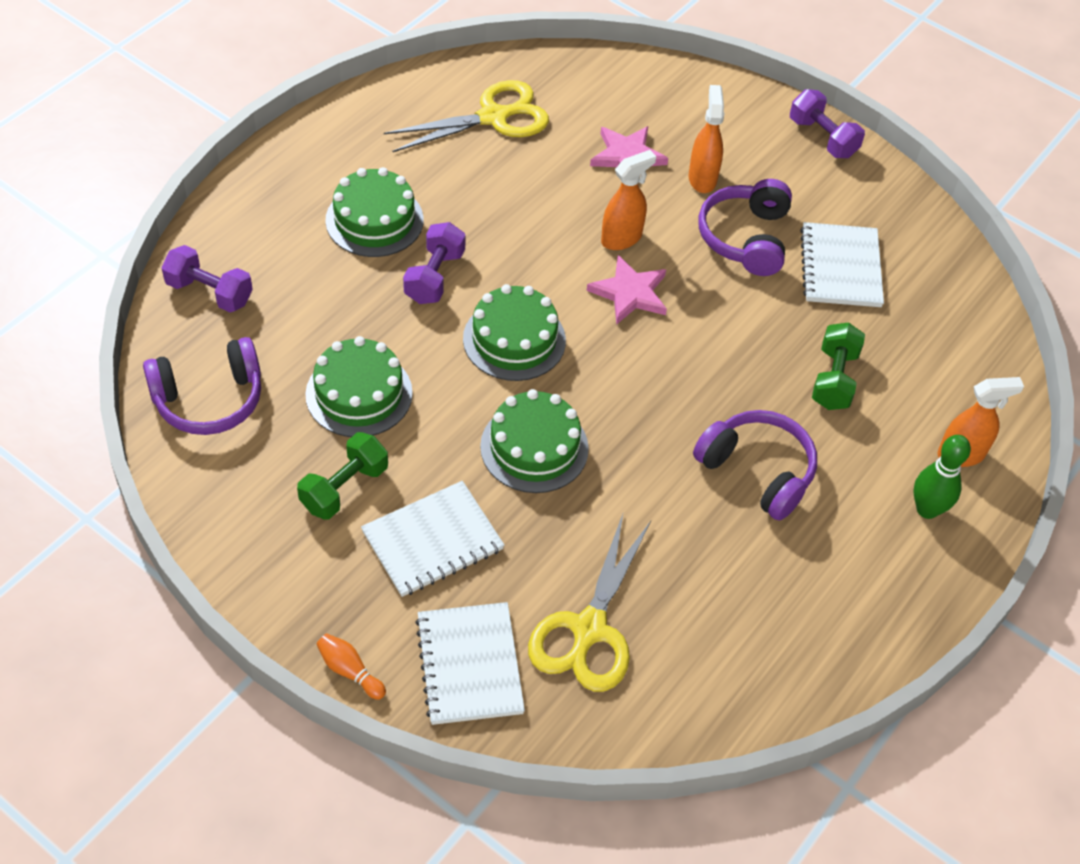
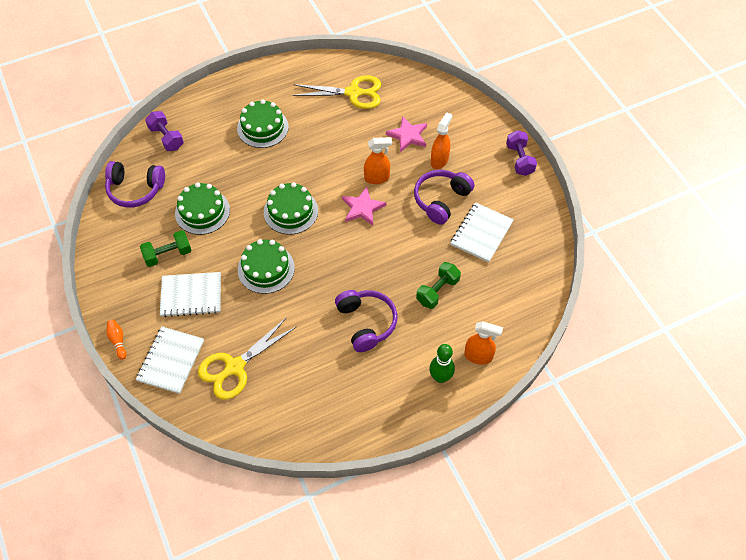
camera: 30 degrees right, 5 degrees up
purple dumbbell [403,222,466,304] -> none

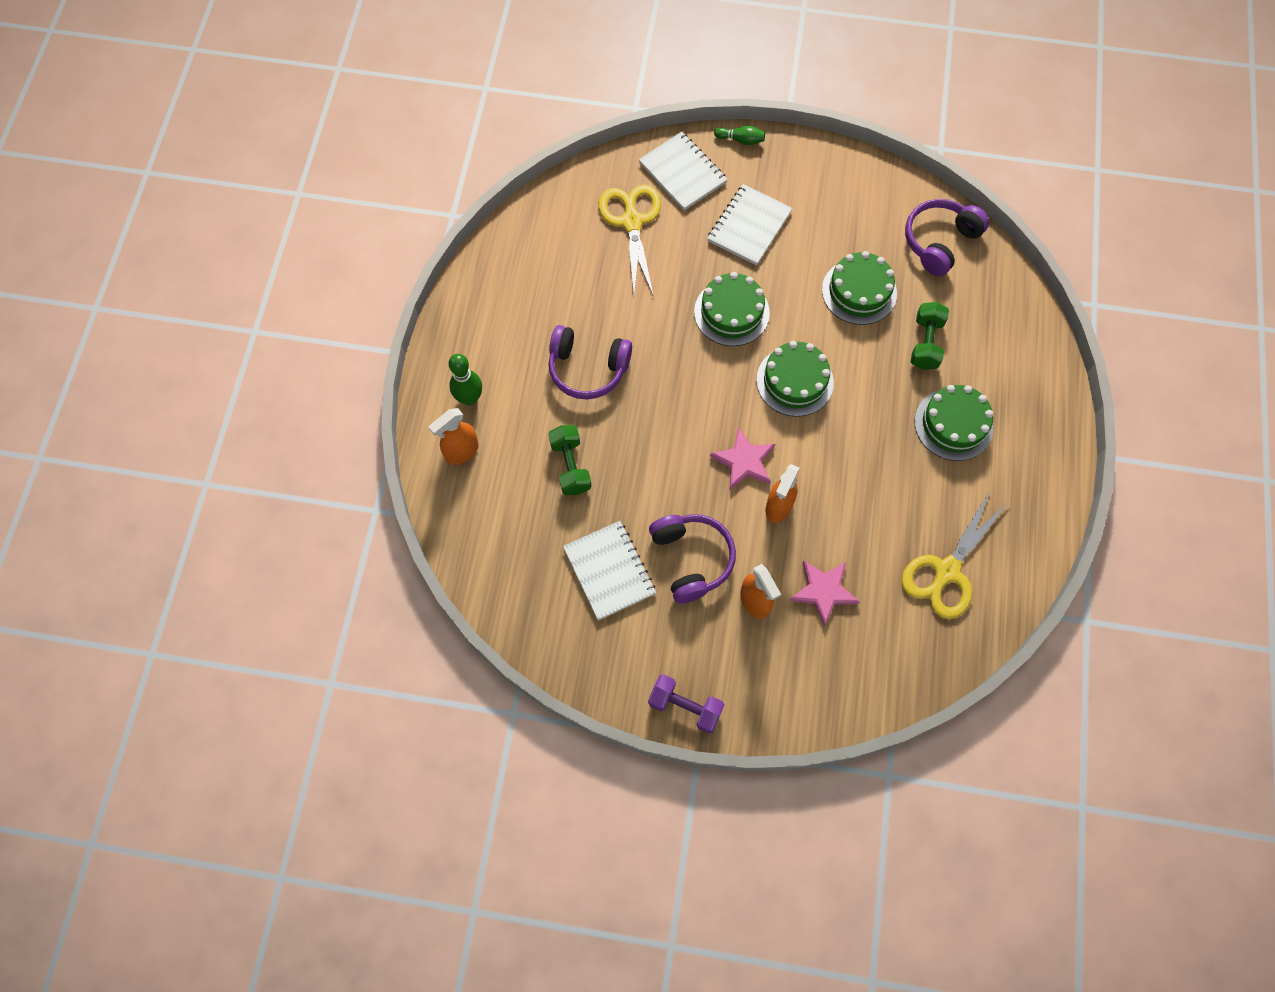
camera: 125 degrees right, 10 degrees up
orange bowling pin [106,320,127,360] -> green bowling pin [714,126,765,145]
green dumbbell [140,230,192,267] -> green dumbbell moved to [911,302,949,370]
purple dumbbell [145,111,184,151] -> none

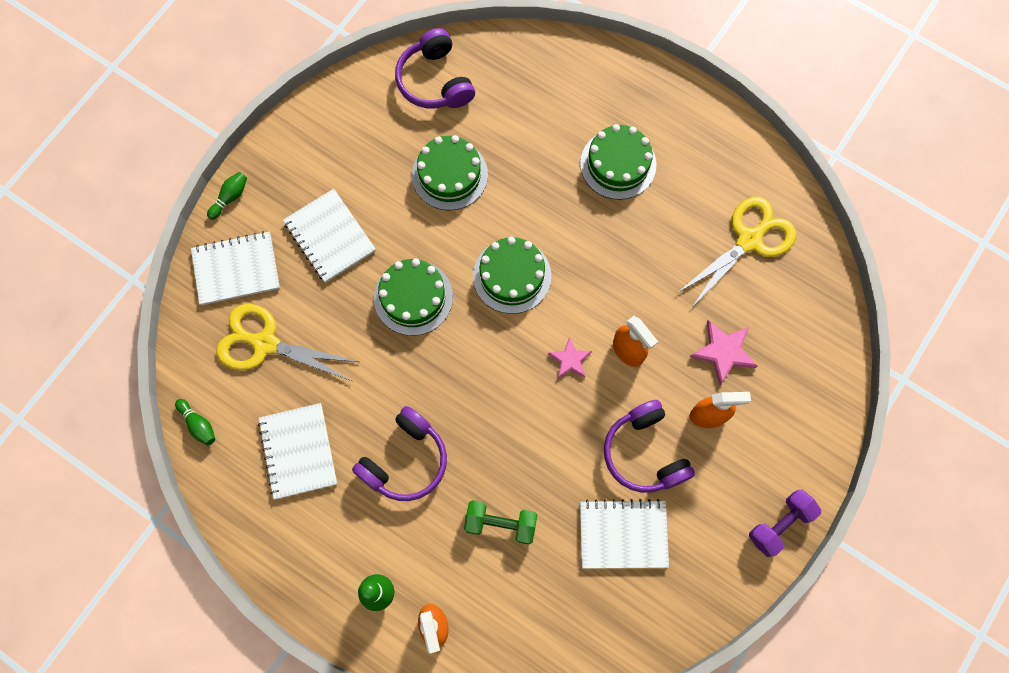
camera: 65 degrees left, 5 degrees up
purple headphones [649,514,736,604] -> purple headphones turned 120 degrees counterclockwise [604,400,695,493]
pink star [710,427,775,490] -> pink star [548,337,592,378], size x0.66
yellow scissors [901,491,1009,619] -> yellow scissors turned 105 degrees counterclockwise [676,197,796,307]
green dumbbell [911,302,949,370] -> none
none -> green bowling pin [175,399,215,446]
none -> white notebook [258,403,337,500]

